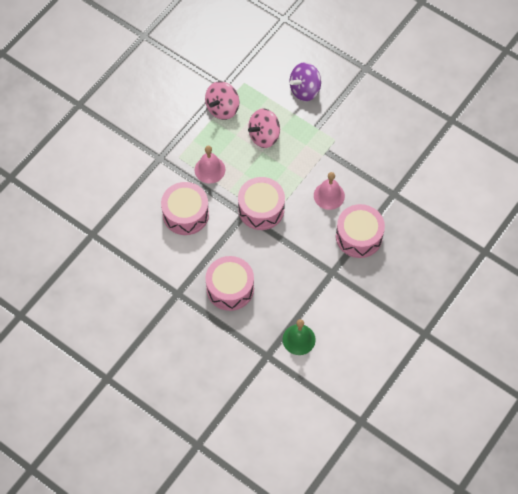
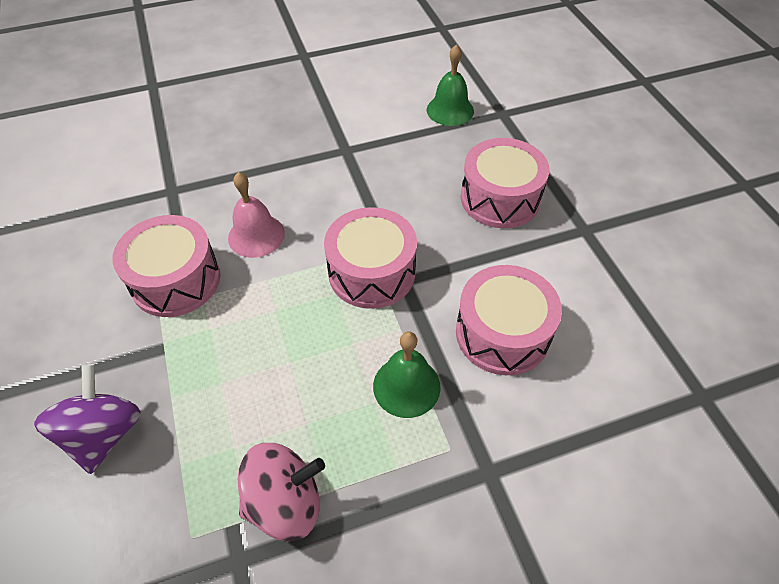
camera: 145 degrees left, 10 degrees down
pink bell [195,146,225,184] -> green bell [373,331,441,418]
pink spinning top [248,109,280,148] -> none
purple spinning top [290,62,321,101] -> purple spinning top turned 90 degrees counterclockwise [34,364,141,474]
pink drum [336,204,385,258] -> pink drum moved to [112,215,221,317]

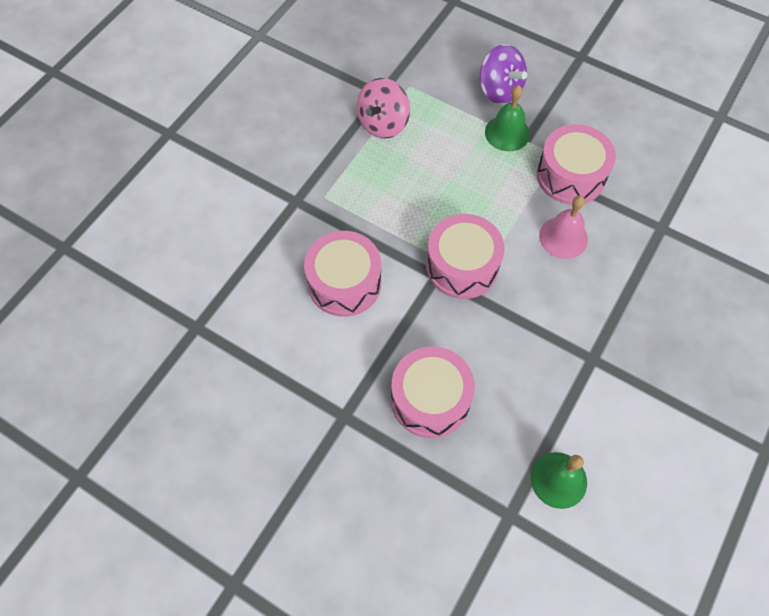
camera: 140 degrees right, 10 degrees up
green bell [373,331,441,418] -> green bell moved to [485,85,530,151]

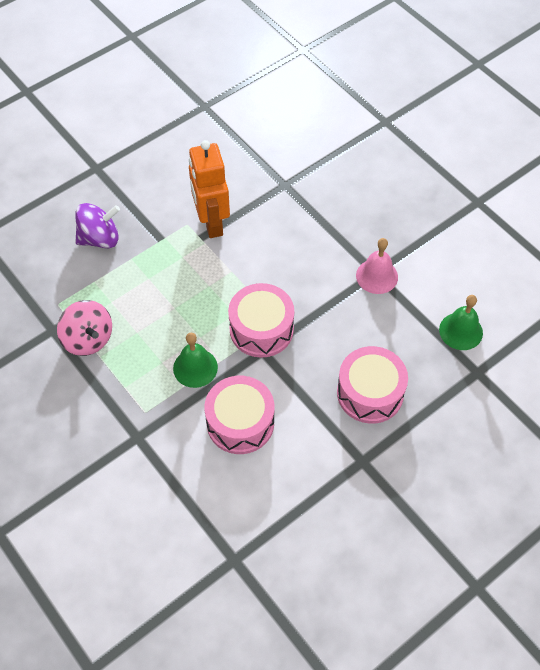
camera: 70 degrees left, 5 degrees down
green bell [485,85,530,151] -> green bell moved to [173,333,218,388]
pink drum [537,124,616,205] -> orange robot [189,140,230,238]
pink bell [539,195,588,259] -> pink bell moved to [356,238,398,294]

